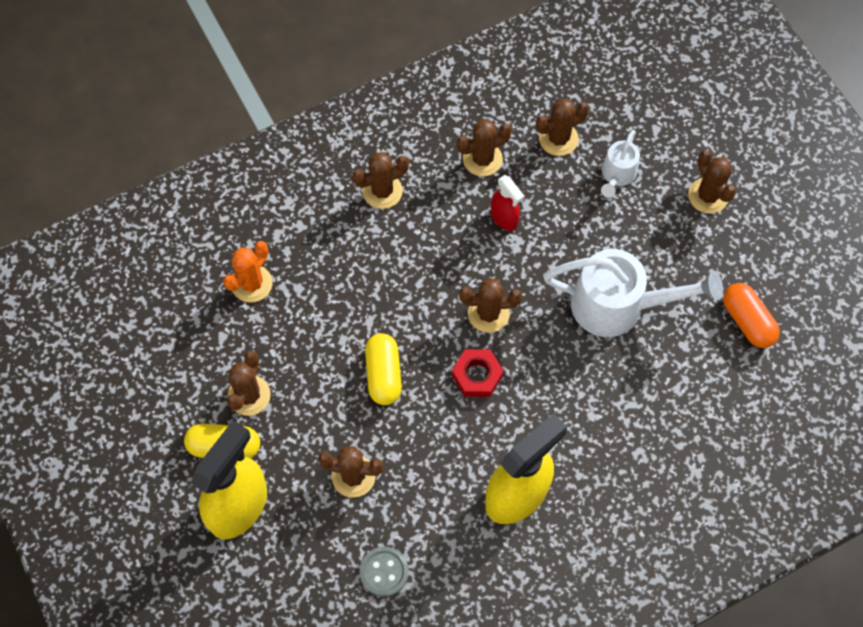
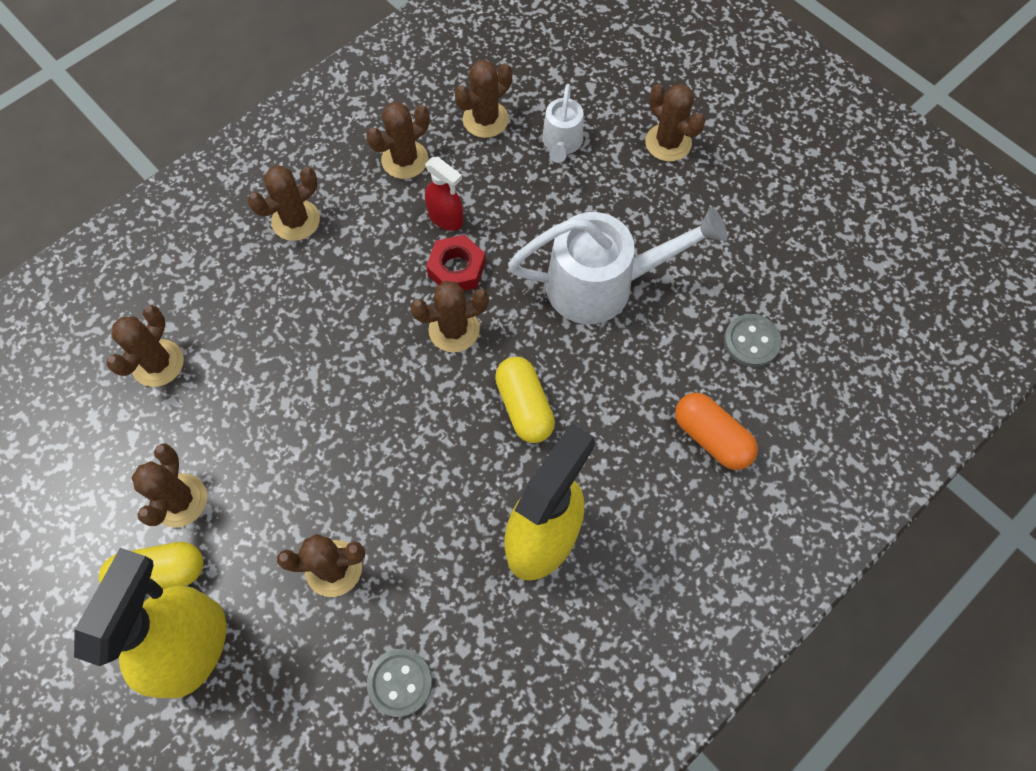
camera: 15 degrees left, 0 degrees up
orange cactus [223,241,273,303] -> brown cactus [106,305,184,387]
yellow capsule [365,333,402,405] -> yellow capsule moved to [495,357,555,443]
red nut [452,349,504,397] -> red nut moved to [426,235,486,291]
orange capsule [723,283,780,348] -> orange capsule moved to [675,393,758,470]
none -> grey button [724,314,781,367]

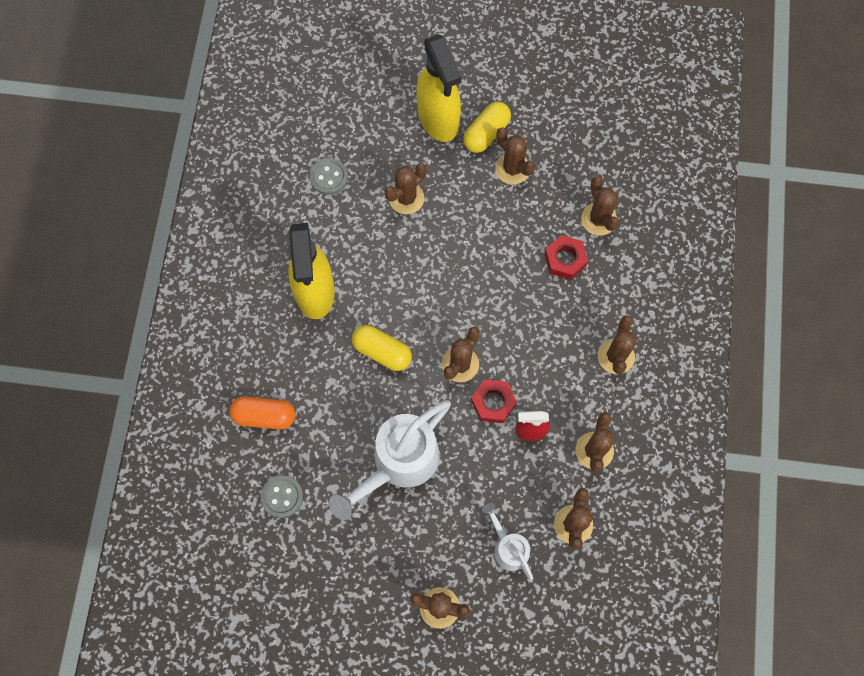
camera: 140 degrees right, 5 degrees up
none -> red nut [544,235,588,280]

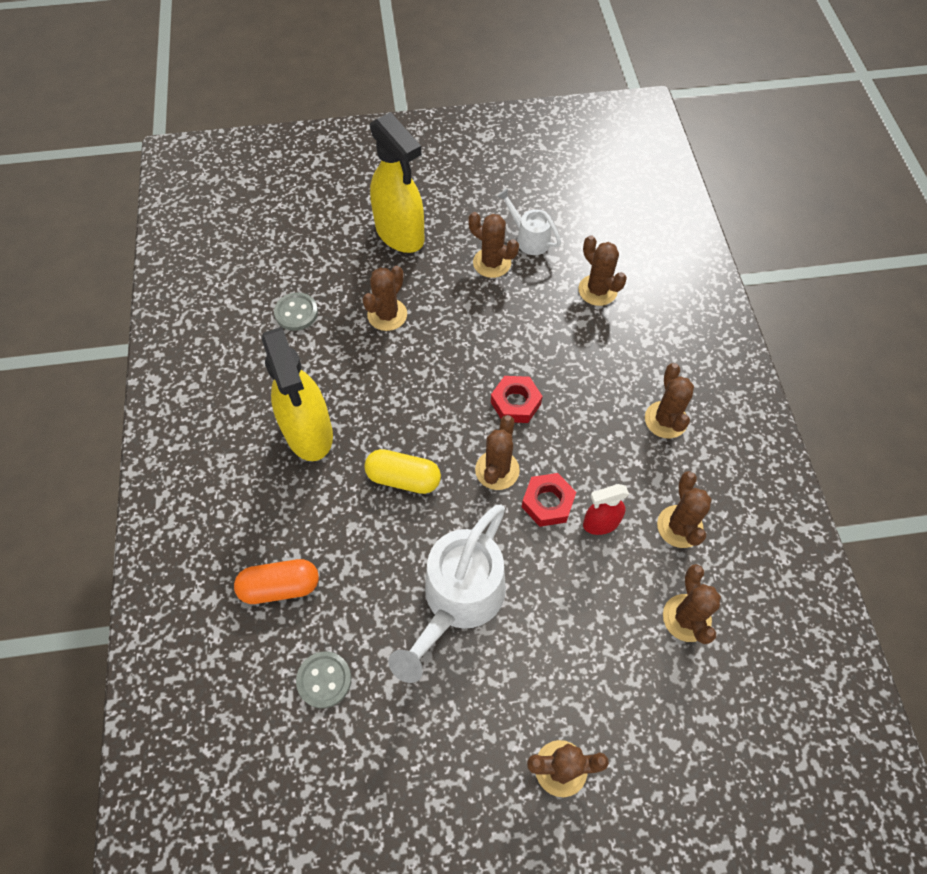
camera: 15 degrees left, 10 degrees down
yellow capsule [463,102,511,153] -> none
white watering can [482,503,533,580] -> white watering can moved to [497,188,561,255]
red nut [544,235,588,280] -> red nut moved to [491,376,543,423]

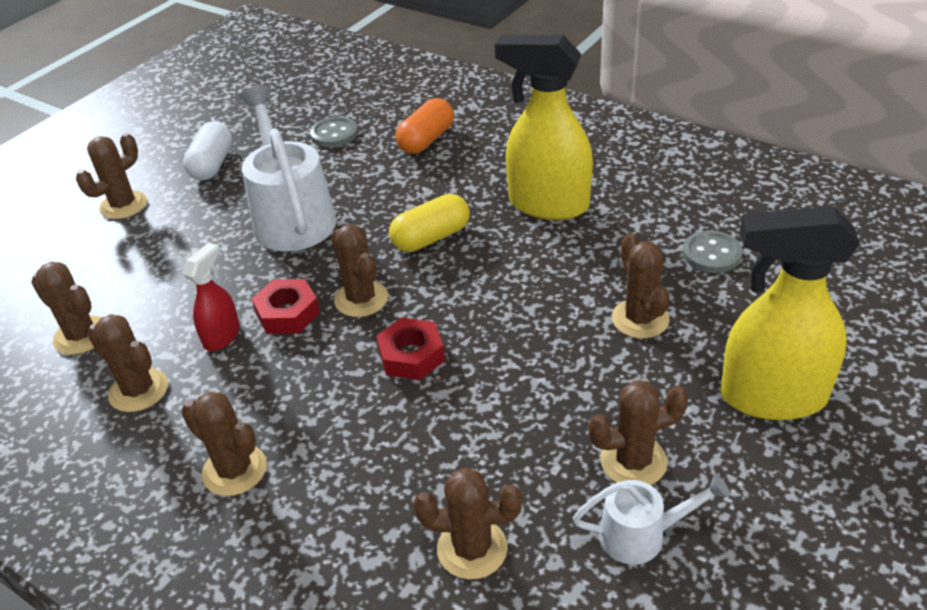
camera: 135 degrees right, 20 degrees down
none -> white capsule [183,121,232,181]

